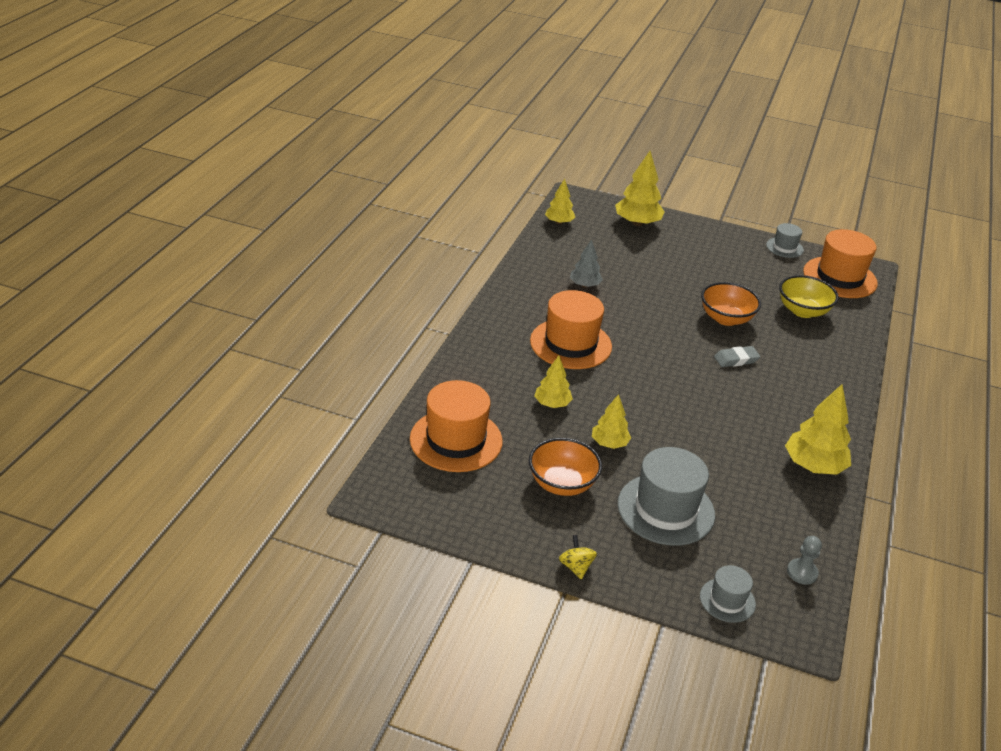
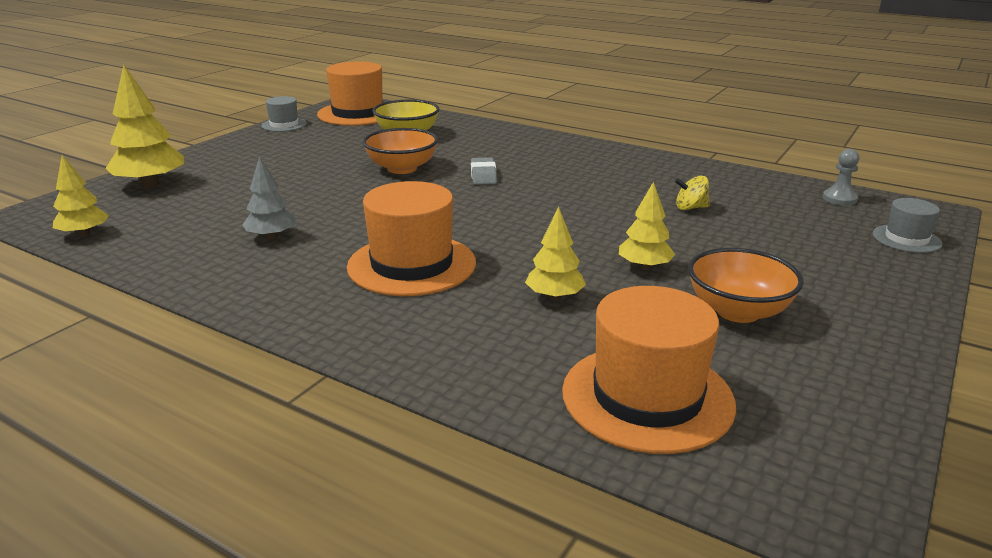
camera: 75 degrees left, 10 degrees down
yellow spinning top [559,535,597,579] -> yellow spinning top moved to [675,176,710,210]
grey hat [618,447,715,546] -> none
yellow tree [785,384,851,475] -> none

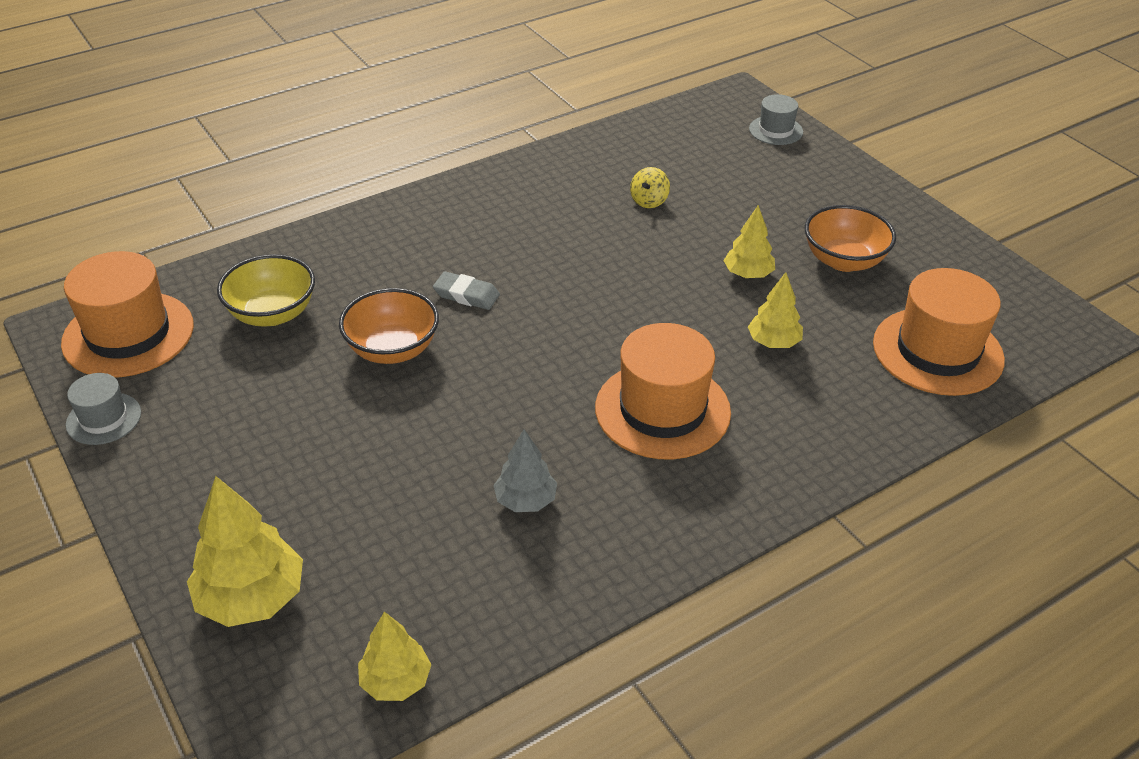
camera: 65 degrees left, 15 degrees up
grey pawn [823,149,860,205] -> none

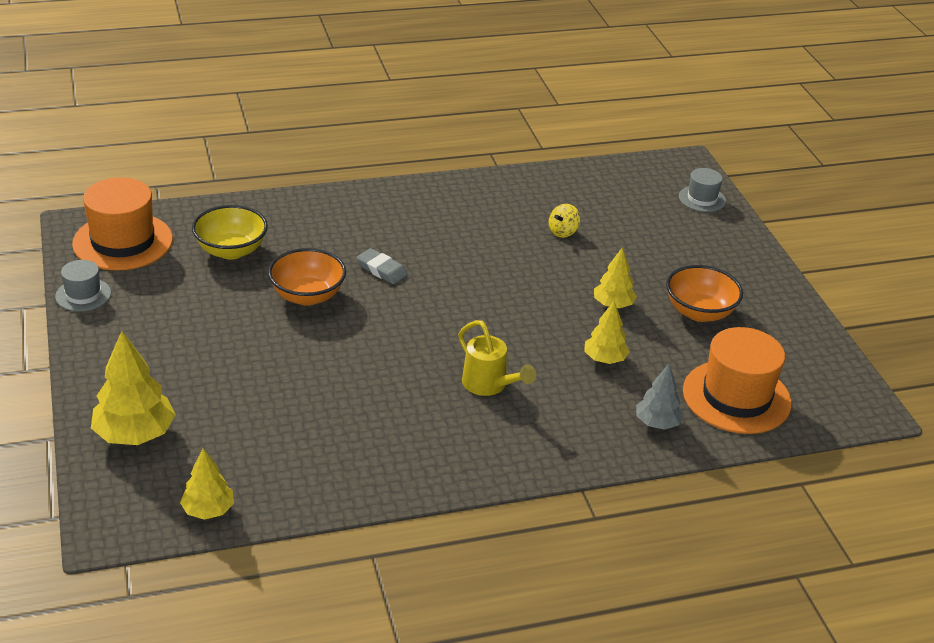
camera: 15 degrees right, 5 degrees down
grey tree [493,429,557,512] -> grey tree moved to [636,364,684,430]
orange hat [595,323,731,459] -> yellow watering can [458,320,536,396]

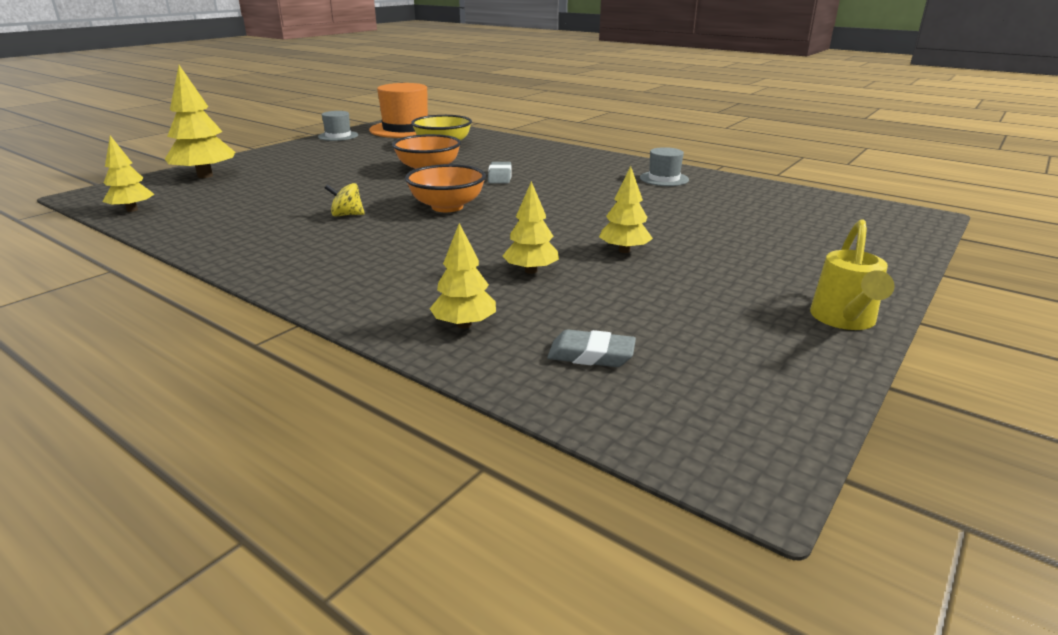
camera: 55 degrees right, 10 degrees down
yellow watering can [458,320,536,396] -> yellow watering can moved to [810,219,895,330]
yellow spinning top [549,204,580,238] -> yellow spinning top moved to [325,183,365,216]
grey tree [636,364,684,430] -> yellow tree [429,223,496,329]
orange bowl [666,265,743,322] -> orange bowl moved to [405,164,486,212]
grey hat [679,168,726,212] -> grey hat moved to [640,147,689,186]
orange hat [683,327,792,434] -> grey eraser [547,330,636,367]

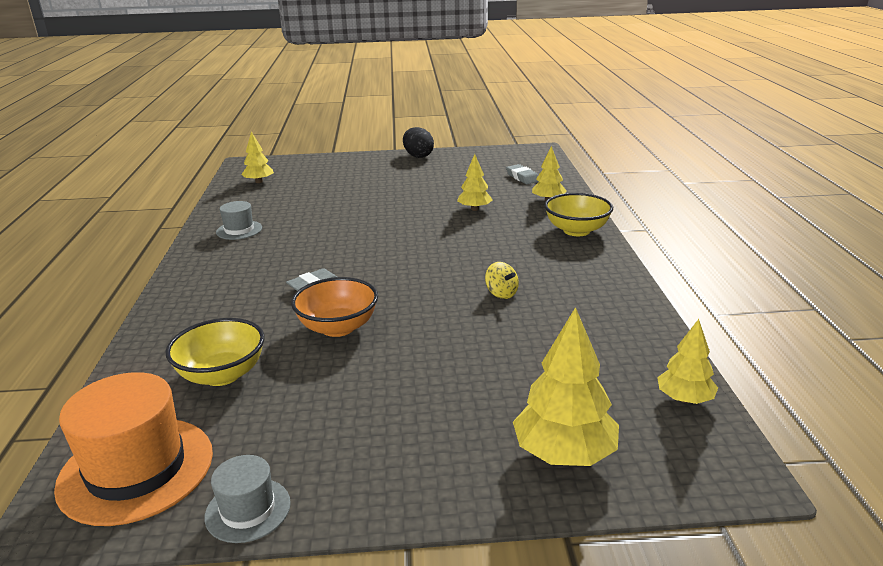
camera: 130 degrees left, 0 degrees up
orange bowl [405,164,486,212] -> none
yellow tree [599,166,653,253] -> yellow tree moved to [241,132,274,183]
yellow watering can [810,219,895,330] -> black egg [403,127,434,158]
none -> yellow bowl [544,193,613,236]

